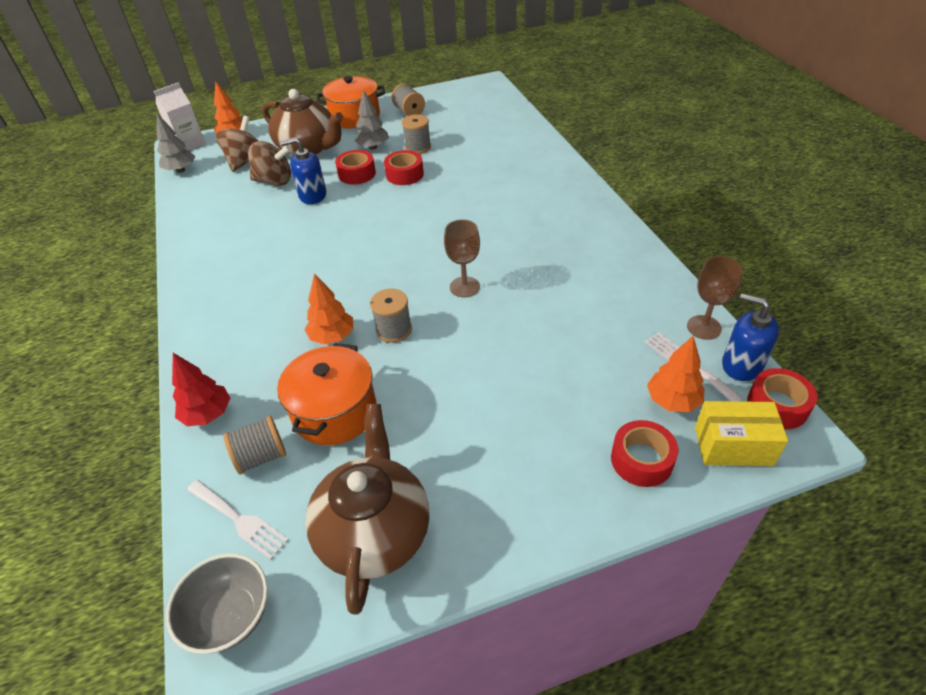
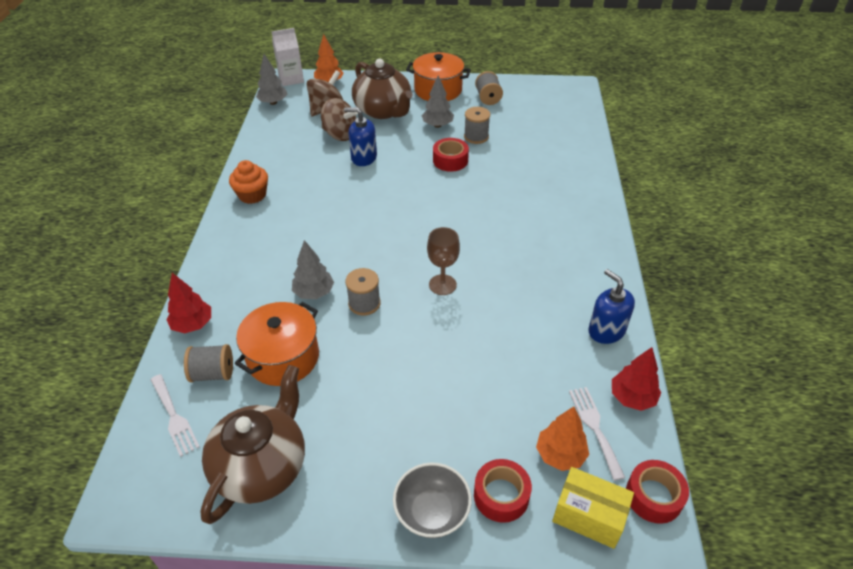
camera: 20 degrees right, 0 degrees up
grey bowl [166,553,268,654] -> grey bowl moved to [393,462,472,538]
orange tree [305,273,353,344] -> grey tree [292,240,334,299]
red tape [335,150,376,185] -> none
brown goblet [687,256,743,340] -> red tree [612,347,661,411]
blue soap dispenser [722,293,779,381] -> blue soap dispenser moved to [588,269,635,344]
none -> orange cupcake [229,160,268,204]

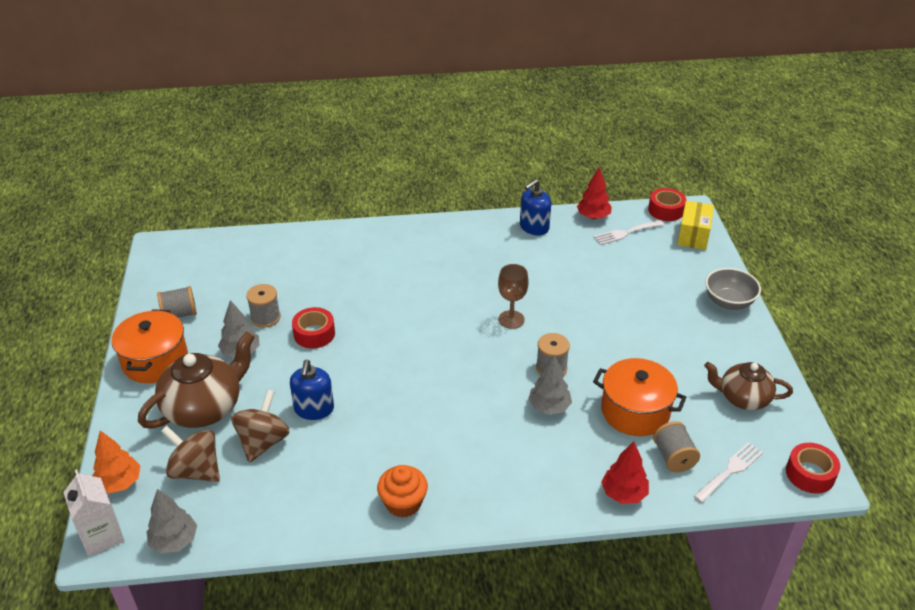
camera: 100 degrees left, 5 degrees down
brown teapot [200,365,305,524] -> brown teapot [704,362,793,410], size x0.65
red tape [474,459,532,523] -> red tape moved to [786,443,840,494]
orange tree [536,406,589,471] -> none

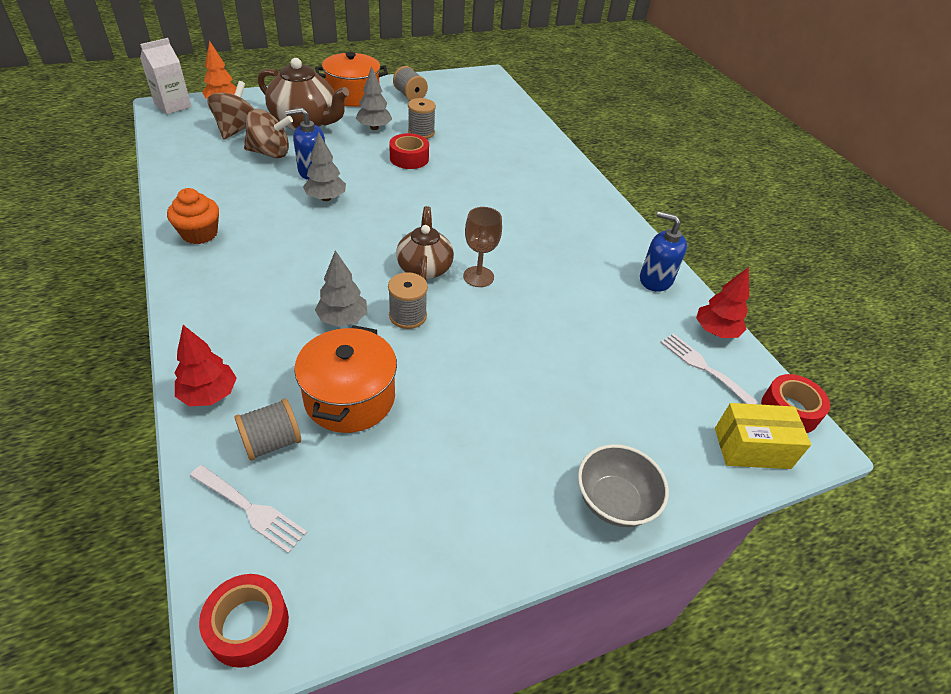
camera: 70 degrees right, 5 degrees up
grey tree [147,489,197,554] -> grey tree moved to [303,132,346,201]
brown teapot [704,362,793,410] -> brown teapot moved to [396,206,454,281]

